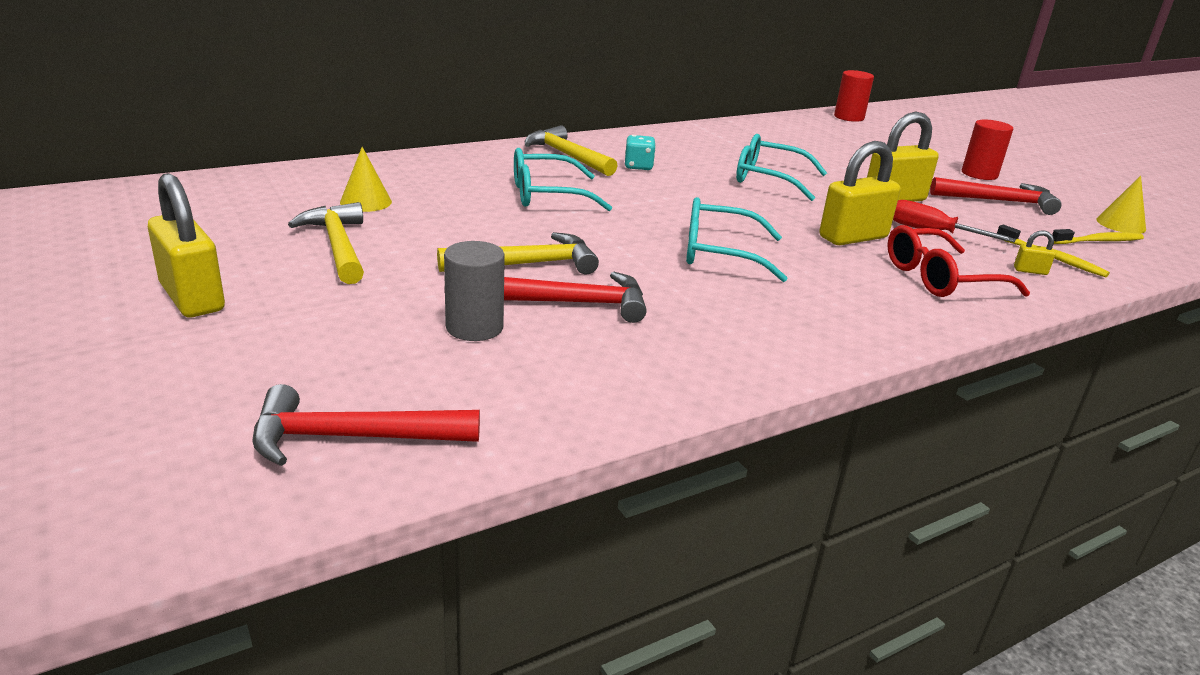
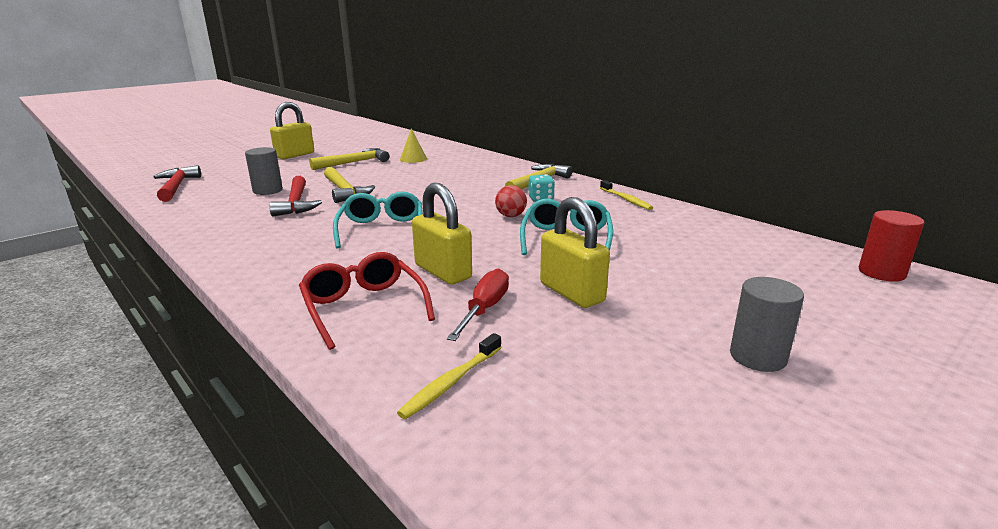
camera: 80 degrees right, 5 degrees down
turquoise glasses [514,148,612,211] -> none
red hammer [930,177,1062,215] -> none
red cylinder [962,120,1013,180] -> grey cylinder [730,277,804,372]
yellow padlock [1014,230,1056,275] -> none
yellow toothbrush [1052,229,1144,244] -> yellow toothbrush moved to [600,180,653,210]
yellow cone [1096,176,1146,234] -> none
none -> red ball [495,185,527,217]

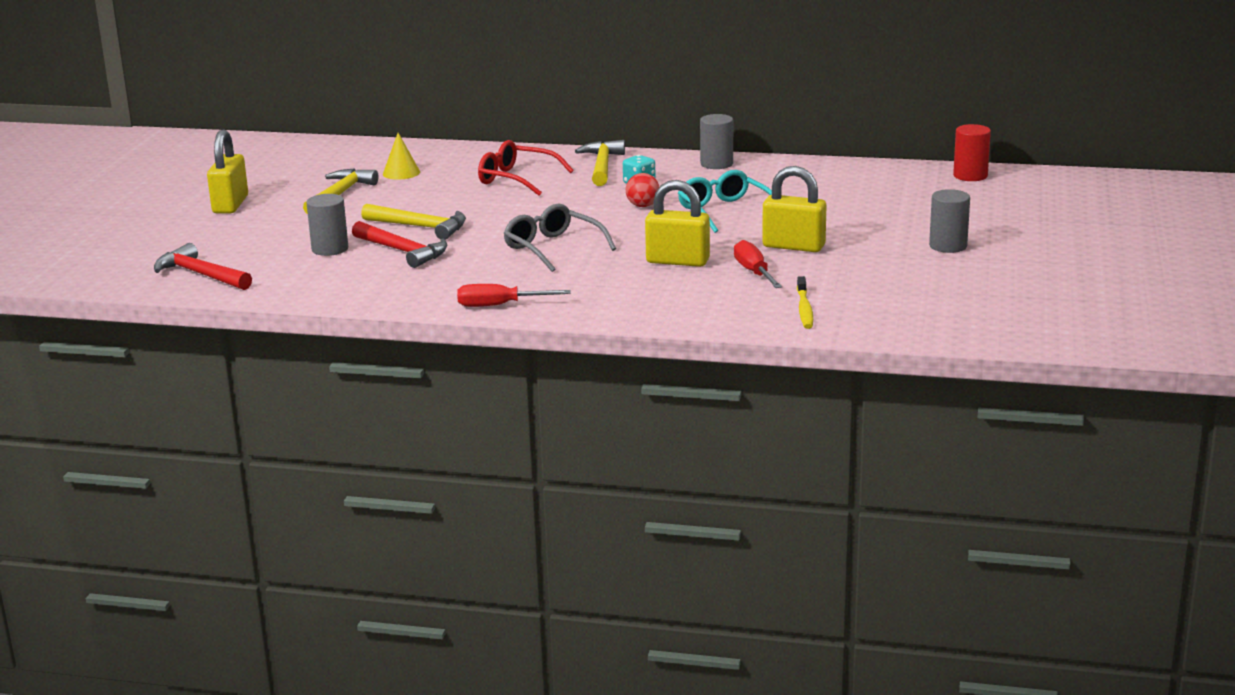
camera: 35 degrees left, 0 degrees up
red glasses [299,252,435,350] -> red glasses moved to [478,140,573,196]
turquoise glasses [333,191,423,249] -> grey glasses [503,204,616,272]
yellow toothbrush [600,180,653,210] -> grey cylinder [700,114,733,169]
none -> red screwdriver [457,284,571,307]

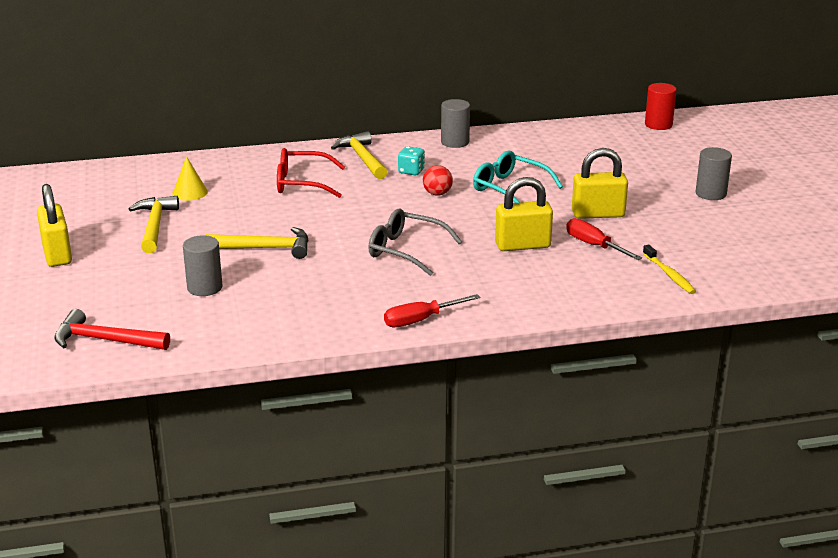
camera: 25 degrees left, 5 degrees up
red hammer [352,221,447,268] -> none

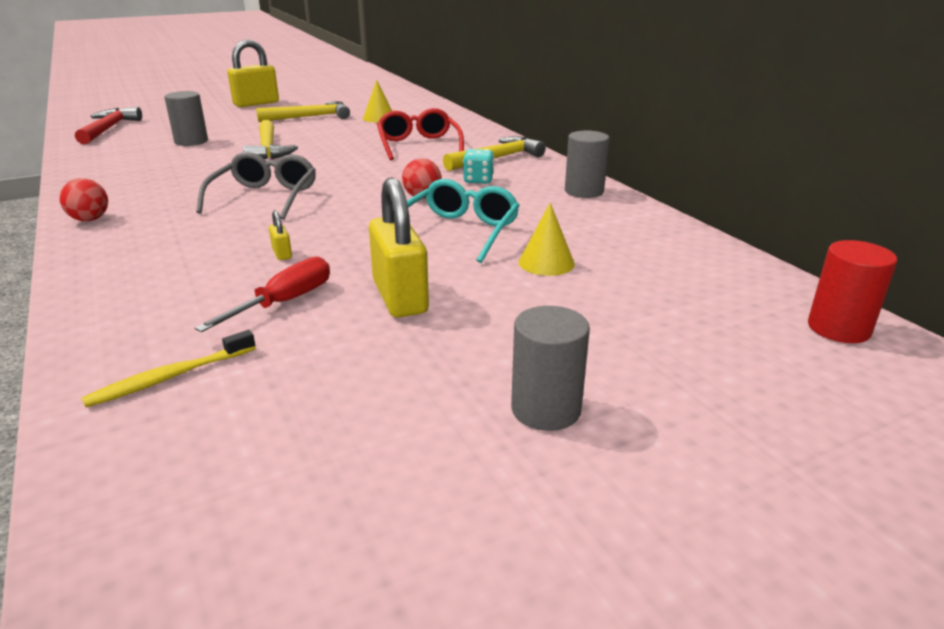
camera: 75 degrees right, 0 degrees up
red screwdriver [384,294,480,327] -> red ball [59,178,108,221]
yellow padlock [495,177,553,251] -> yellow padlock [269,210,292,260], size x0.42
none -> yellow cone [519,203,575,276]

